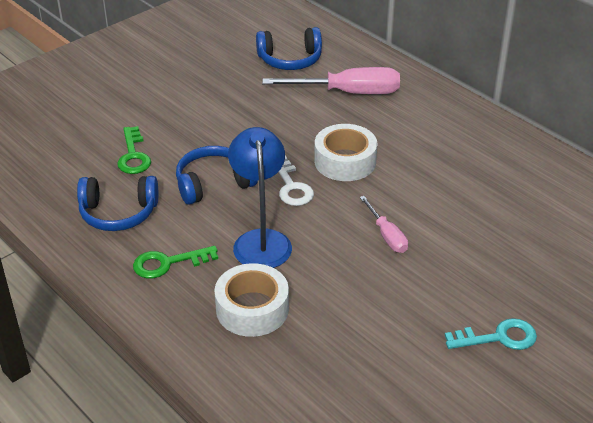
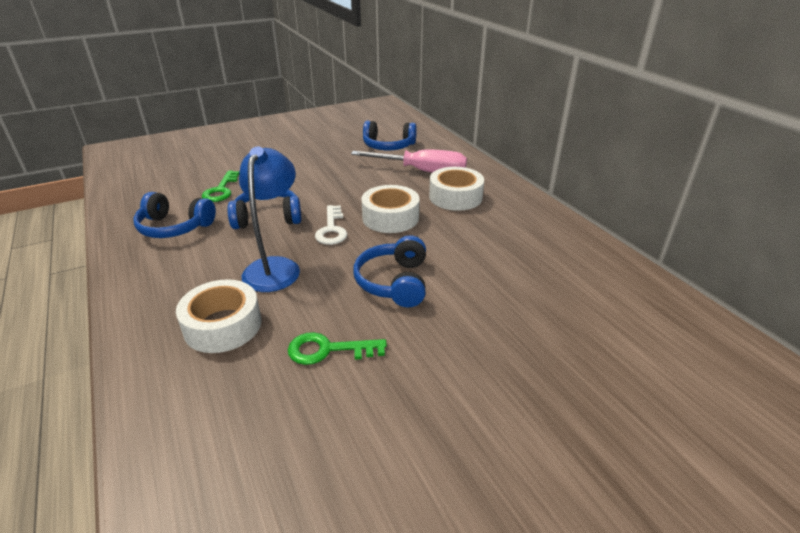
camera: 15 degrees right, 5 degrees down
green key [133,246,218,279] -> green key moved to [288,332,387,365]
pink screwdriver [360,196,408,253] -> blue headphones [353,235,426,308]
turquoise key [445,318,537,350] -> none
none -> white tape [429,167,484,211]

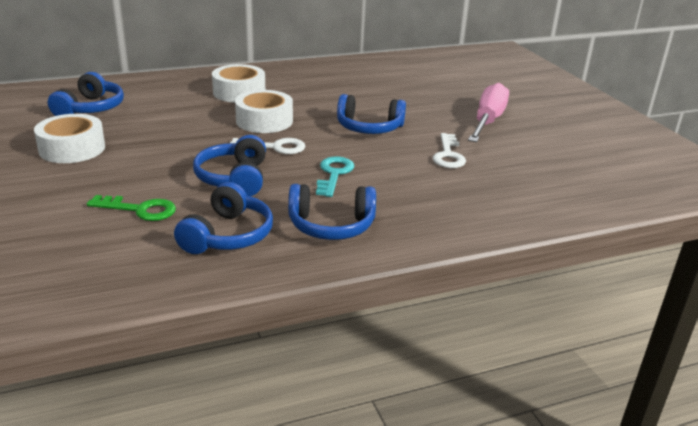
camera: 85 degrees left, 5 degrees down
white tape [176,279,262,353] -> white tape moved to [34,114,105,163]
blue lamp [239,146,300,292] -> turquoise key [316,156,355,197]
green key [288,332,387,365] -> white key [432,133,466,168]
pink screwdriver [351,149,467,173] -> pink screwdriver moved to [468,83,509,142]
none -> blue headphones [288,184,376,240]

